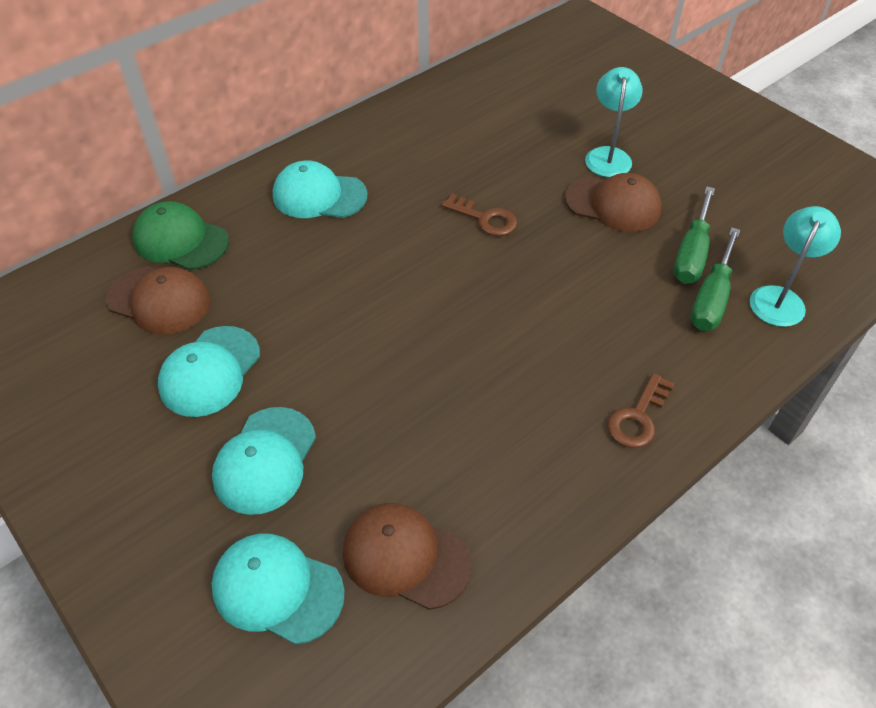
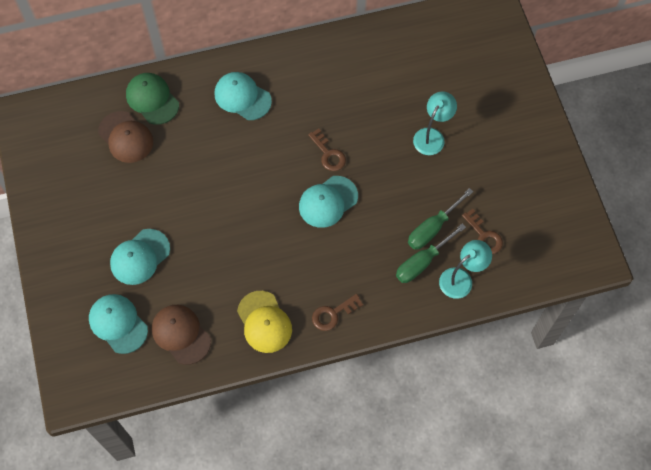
camera: 25 degrees right, 15 degrees up
turquoise cap [158,326,260,417] -> turquoise cap moved to [299,176,358,228]
brown cap [565,173,662,232] -> none
none -> yellow cap [237,291,292,353]
none -> brown key [462,209,503,254]

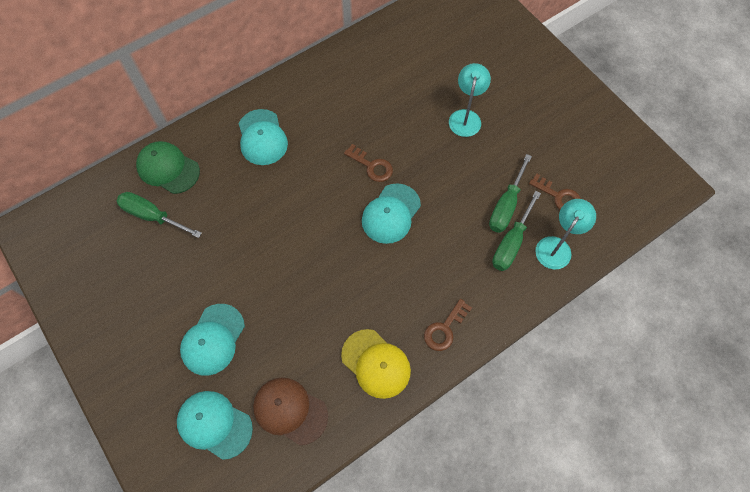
camera: 20 degrees left, 0 degrees up
brown cap [98,111,153,163] -> green screwdriver [117,192,202,238]
turquoise cap [215,72,272,120] -> turquoise cap turned 120 degrees counterclockwise [239,109,288,165]

